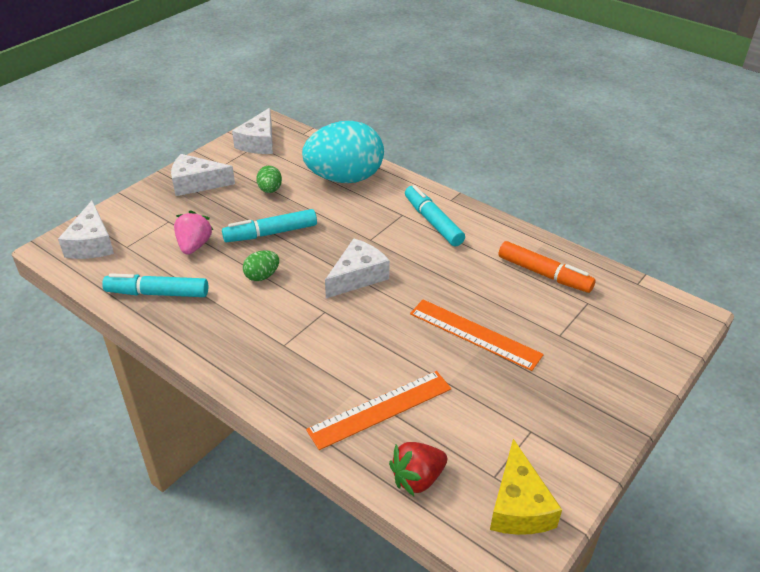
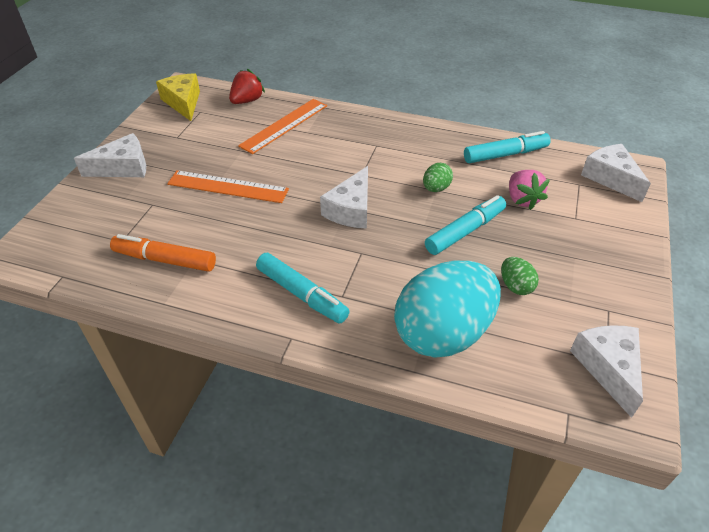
camera: 160 degrees right, 5 degrees up
white cheese [171,154,235,196] -> white cheese moved to [74,133,146,177]

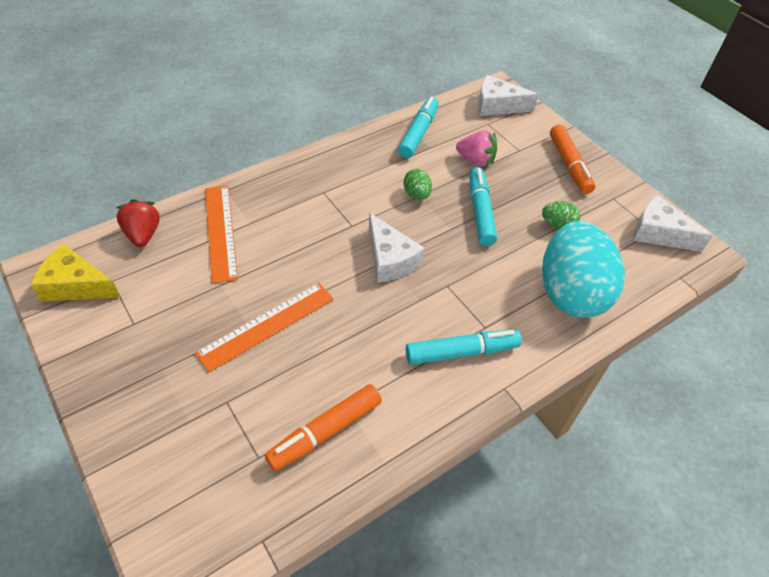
camera: 55 degrees left, 5 degrees up
white cheese [74,133,146,177] -> none
none -> orange marker [550,125,595,194]

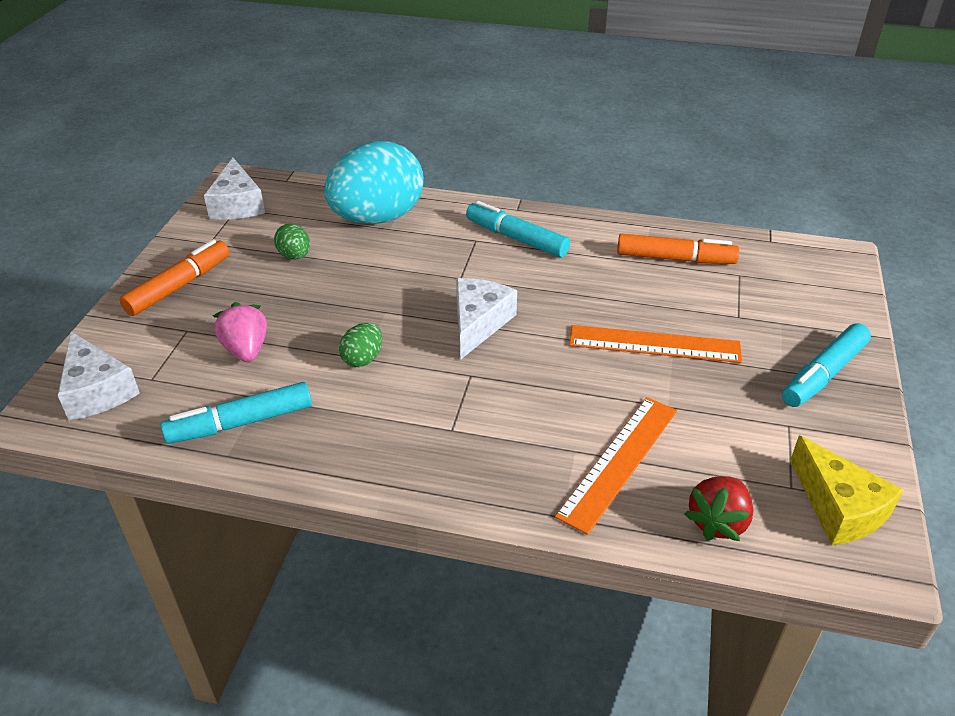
camera: 130 degrees left, 10 degrees down
turquoise marker [469,167,497,246] -> turquoise marker moved to [782,323,871,407]

